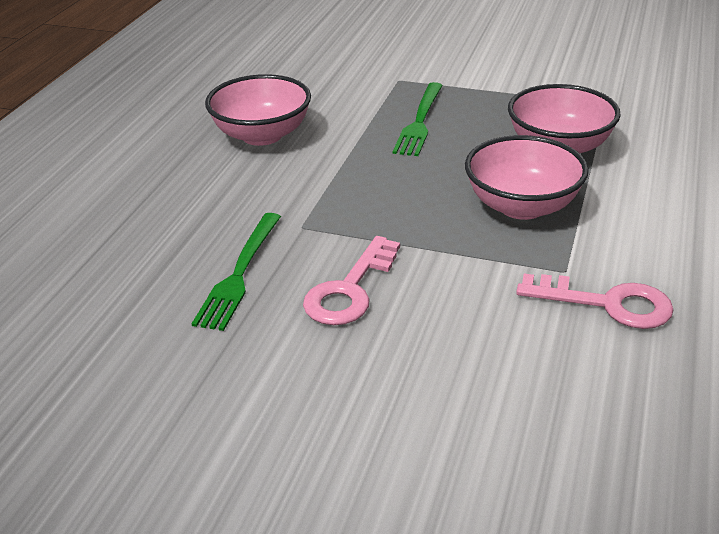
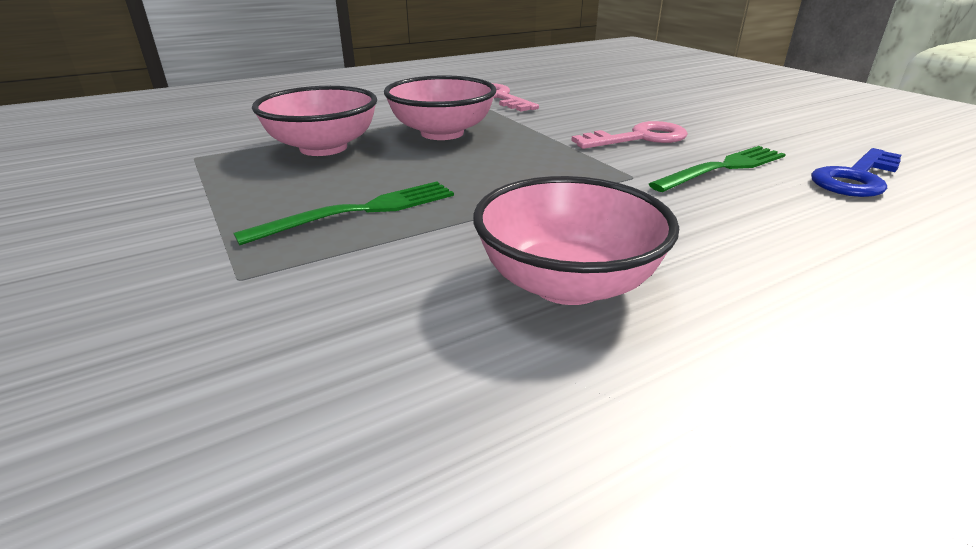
camera: 140 degrees left, 5 degrees down
none -> blue key [811,148,902,197]

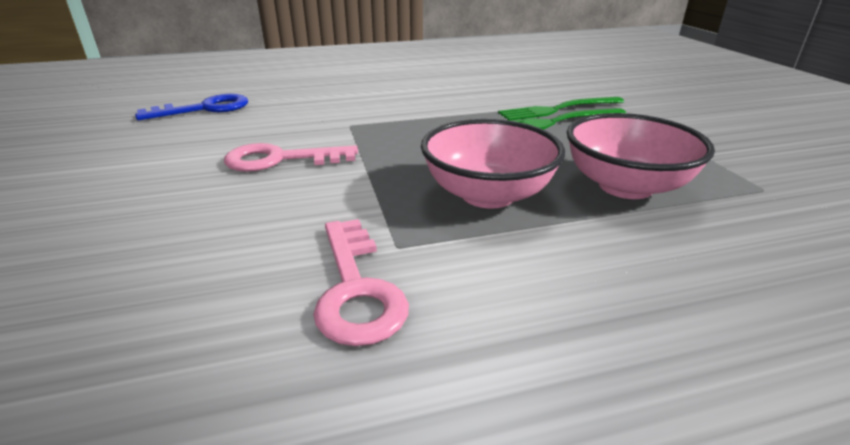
camera: 165 degrees left, 0 degrees up
pink bowl [473,176,679,305] -> none
green fork [649,146,786,192] -> green fork moved to [498,97,624,121]

